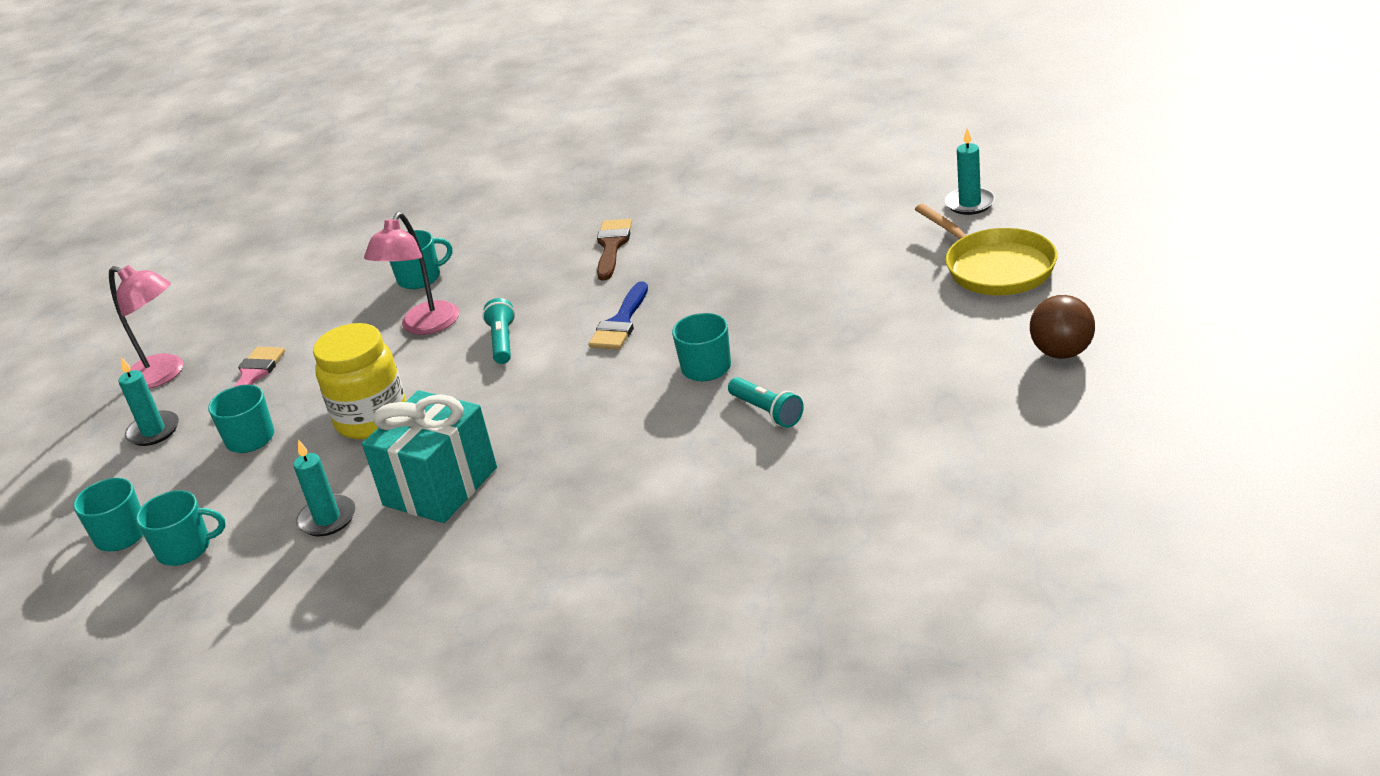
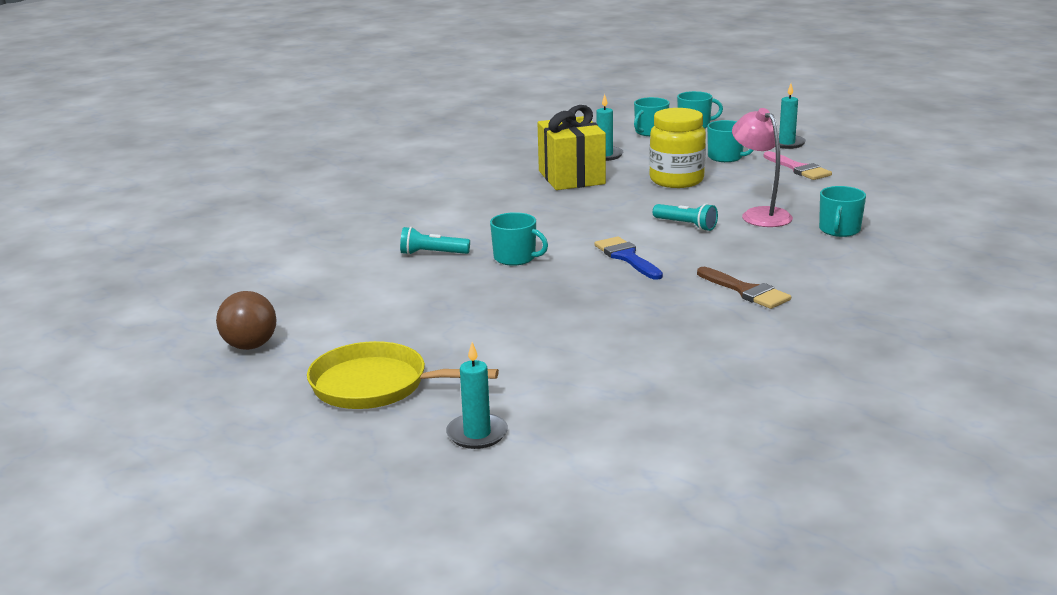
camera: 130 degrees right, 10 degrees down
pink lamp [109,265,183,389] -> none
turquoise gift [362,390,497,523] -> yellow gift [538,105,606,190]

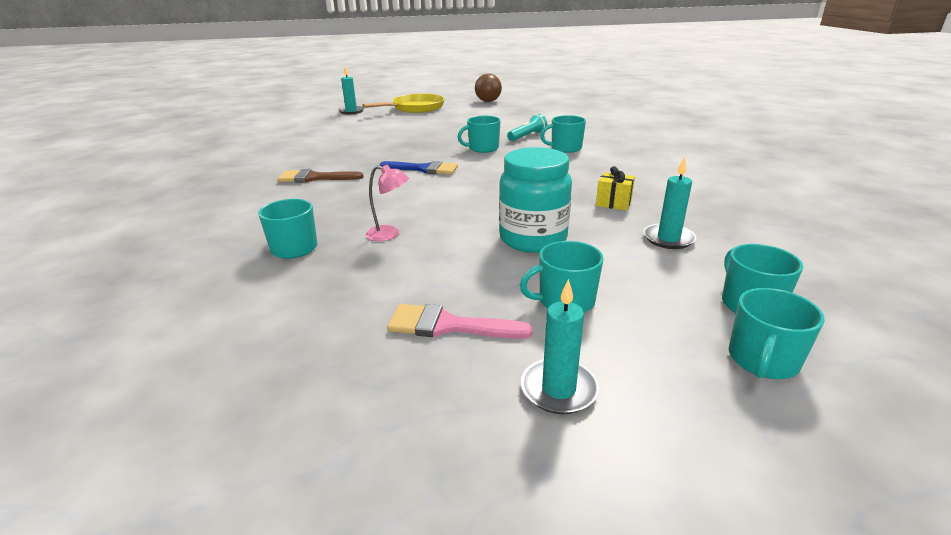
camera: 130 degrees right, 5 degrees up
yellow gift [538,105,606,190] -> yellow gift [596,166,635,210], size x0.45
yellow jar [649,108,706,188] -> turquoise jar [499,147,572,253]
turquoise flashlight [653,203,718,231] -> none
pink lamp [732,108,793,227] -> pink lamp [366,164,409,241], size x0.61
none -> turquoise mug [540,115,586,153]

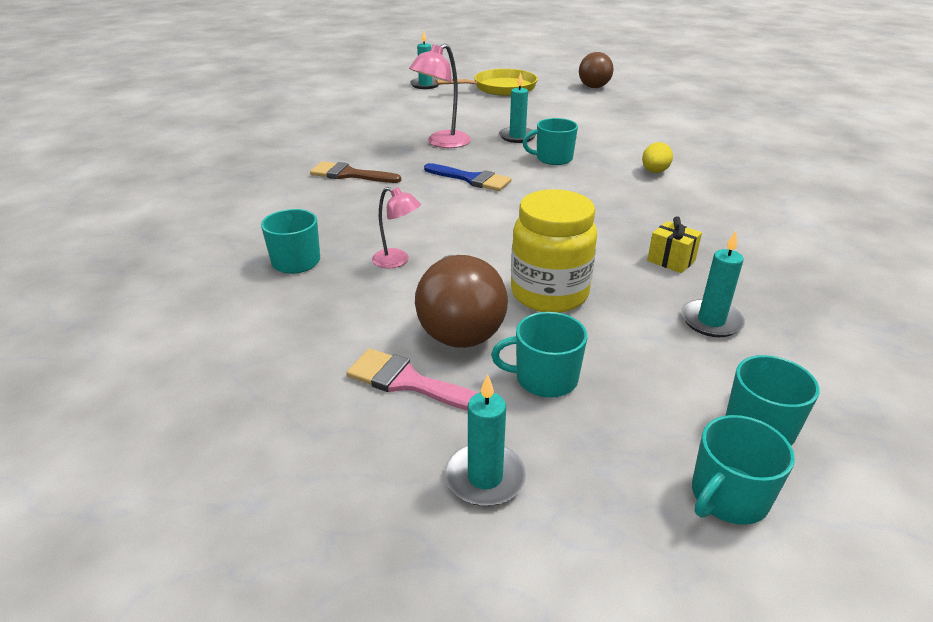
camera: 15 degrees right, 5 degrees up
turquoise jar [499,147,572,253] -> yellow jar [511,189,597,313]
turquoise flashlight [507,114,547,141] -> none
turquoise mug [540,115,586,153] -> yellow egg [642,142,673,173]
none -> pink lamp [409,44,471,148]
none -> brown light bulb [415,255,508,348]
none -> turquoise candle [499,72,536,143]

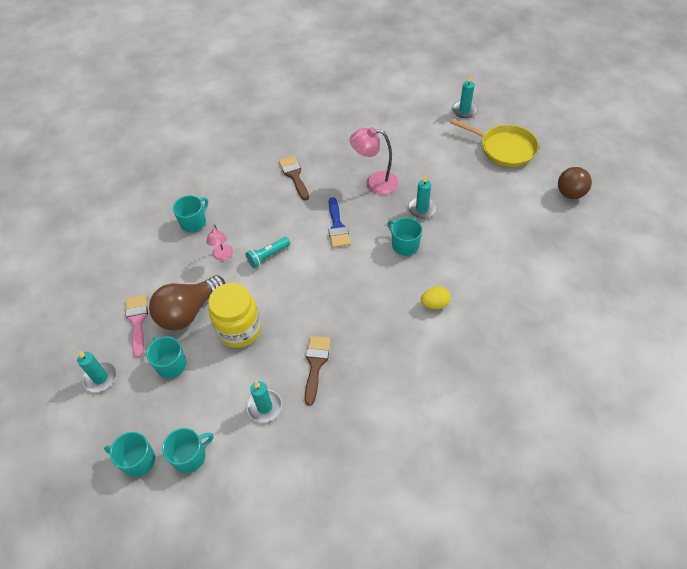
camera: 55 degrees right, 20 degrees up
yellow gift [647,216,702,273] -> brown brush [305,336,331,406]
none -> turquoise flashlight [246,237,290,268]

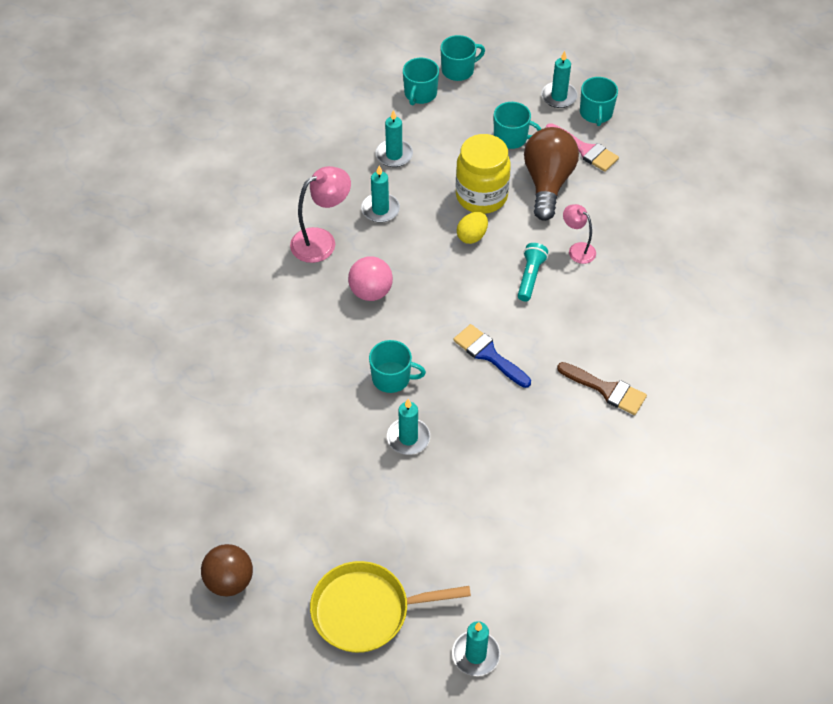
camera: 140 degrees right, 0 degrees up
turquoise mug [173,195,208,232] -> turquoise mug moved to [580,77,618,126]
brown brush [305,336,331,406] -> turquoise candle [361,166,400,223]
pink lamp [350,127,399,195] -> pink lamp moved to [290,166,351,263]
yellow egg [421,286,451,309] -> yellow egg moved to [457,212,488,244]
none -> pink ball [348,256,393,301]

